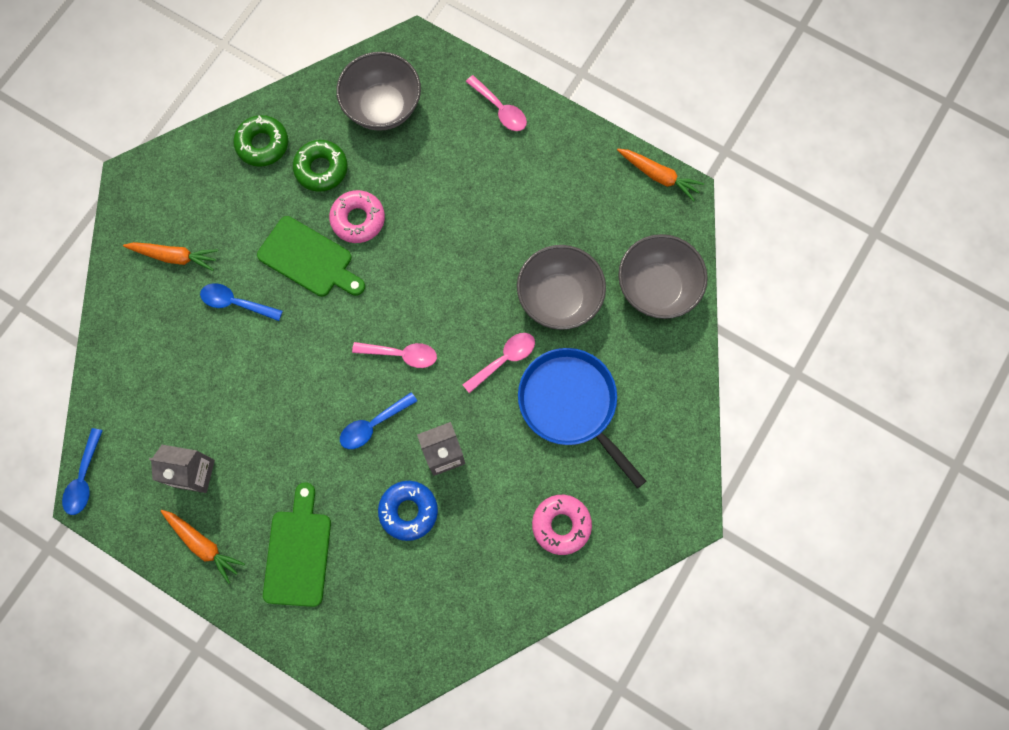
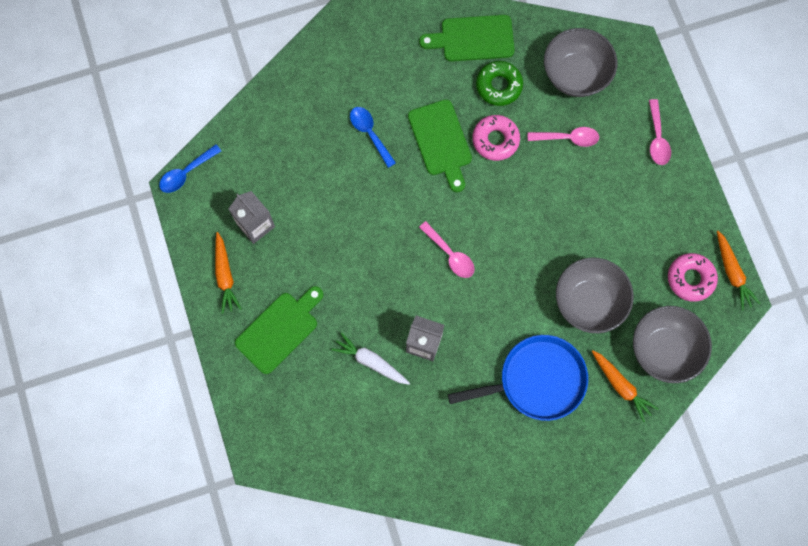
camera: 40 degrees right, 0 degrees up
orange carrot [123,242,218,271] -> orange carrot moved to [592,350,659,422]
green donut [233,115,288,167] -> green cutting board [419,15,515,62]
blue spoon [340,392,417,449] -> none
blue donut [378,481,438,541] -> white carrot [331,332,410,385]
pink spoon [463,333,535,393] -> pink spoon moved to [528,127,599,147]
blue pan [518,348,646,489] -> blue pan turned 75 degrees clockwise [448,335,588,421]
pink donut [532,495,592,555] -> pink donut moved to [668,253,718,302]

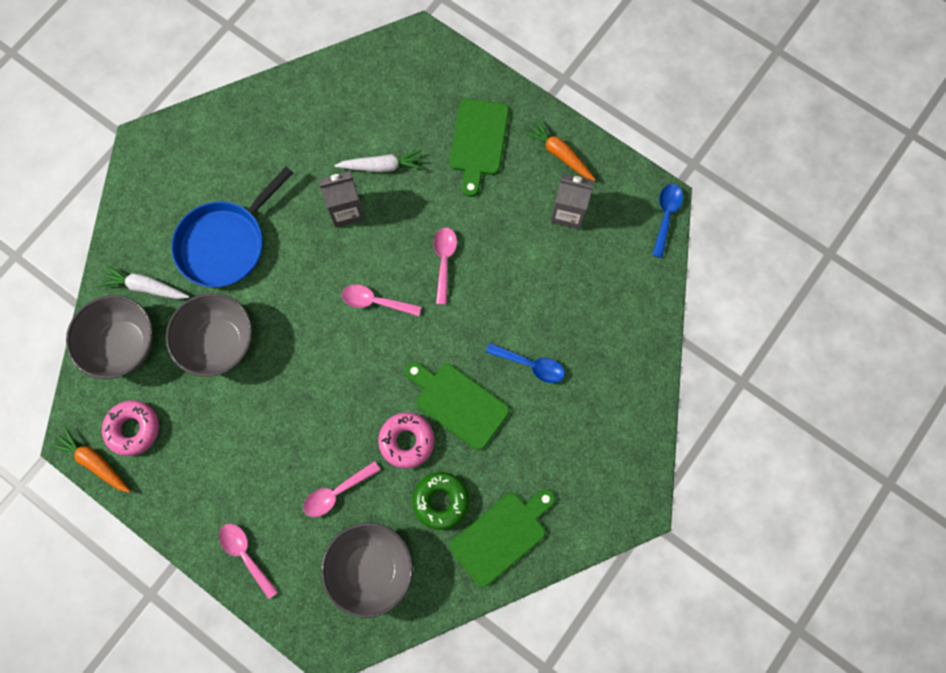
camera: 145 degrees right, 0 degrees up
orange carrot [592,350,659,422] -> white carrot [99,265,189,299]
none -> pink spoon [434,227,457,305]

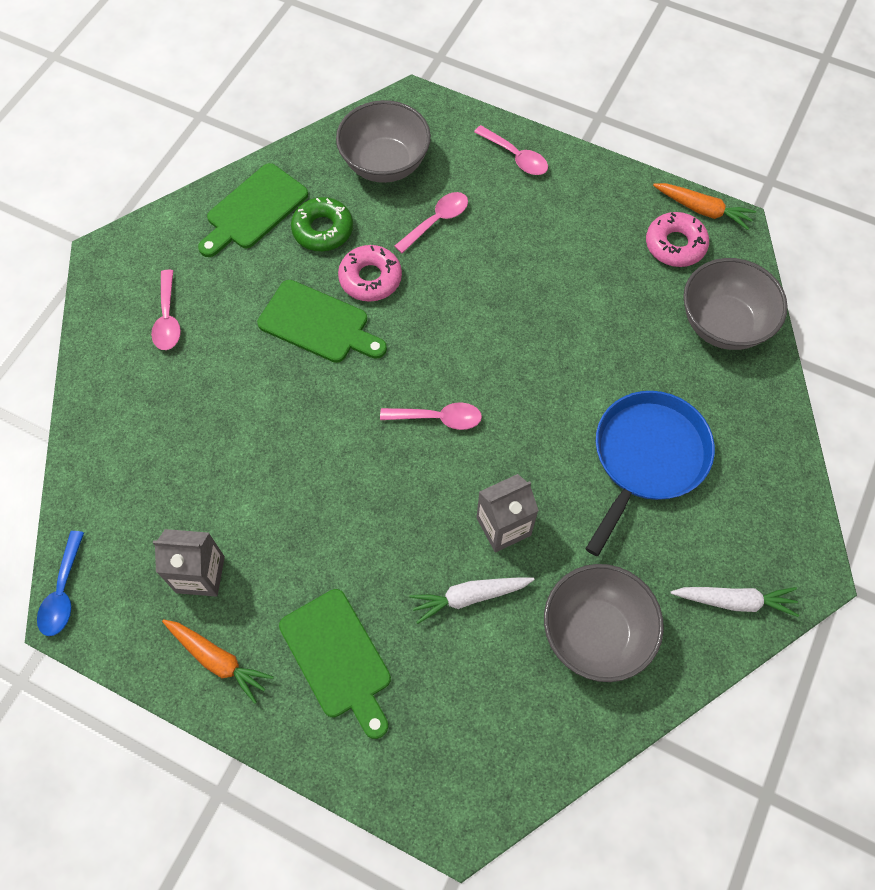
camera: 170 degrees right, 10 degrees down
white carrot [99,265,189,299] -> white carrot moved to [671,587,799,617]
grey bowl [166,293,253,377] -> grey bowl moved to [544,564,664,682]
pink spoon [434,227,457,305] -> pink spoon moved to [151,270,181,350]
green cutting board [450,98,509,197] -> green cutting board turned 150 degrees clockwise [279,589,391,739]
blue spoon [486,343,565,383] -> none

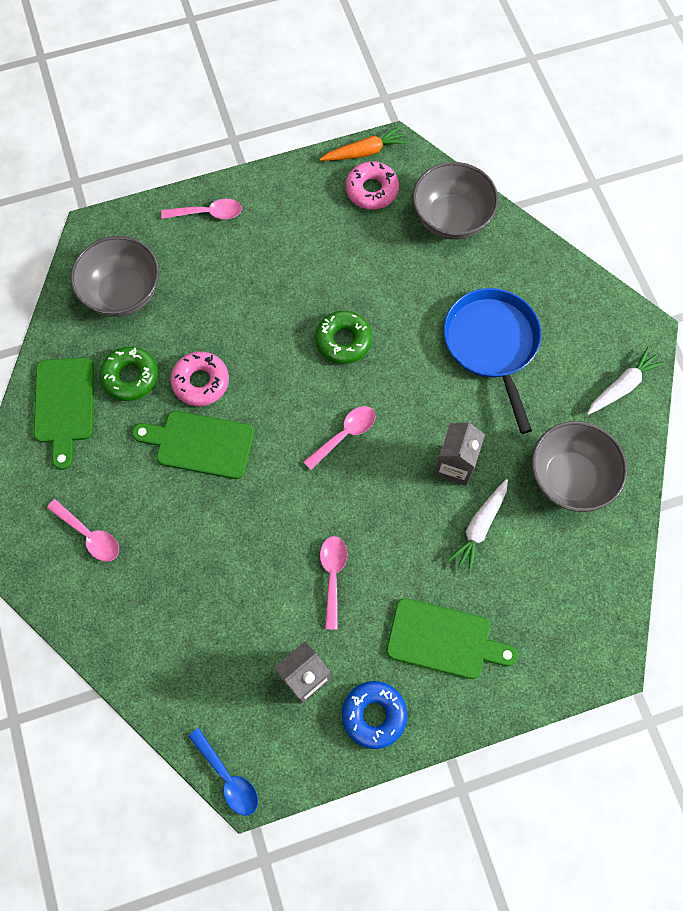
camera: 45 degrees left, 5 degrees up
orange carrot [162,619,274,704] -> blue donut [342,681,408,749]
green cutting board [257,280,387,363] -> green cutting board turned 150 degrees counterclockwise [132,411,254,479]
pink spoon [394,192,468,254] -> pink spoon moved to [320,536,347,630]
none -> green donut [315,311,372,364]

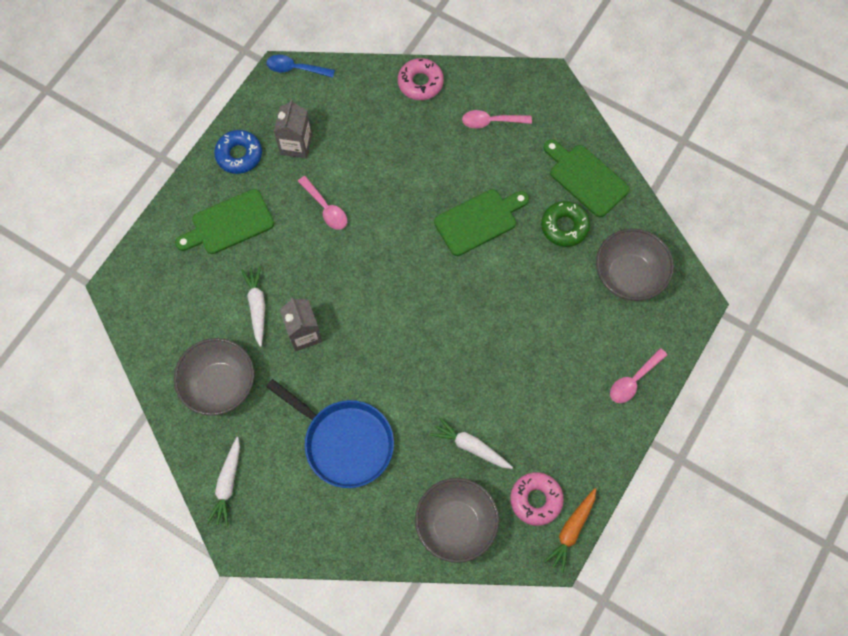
camera: 140 degrees right, 0 degrees up
pink donut [171,352,229,406] -> pink donut moved to [398,58,444,100]
pink spoon [303,406,376,470] -> none
green donut [315,311,372,364] -> none
none -> white carrot [430,417,513,469]

